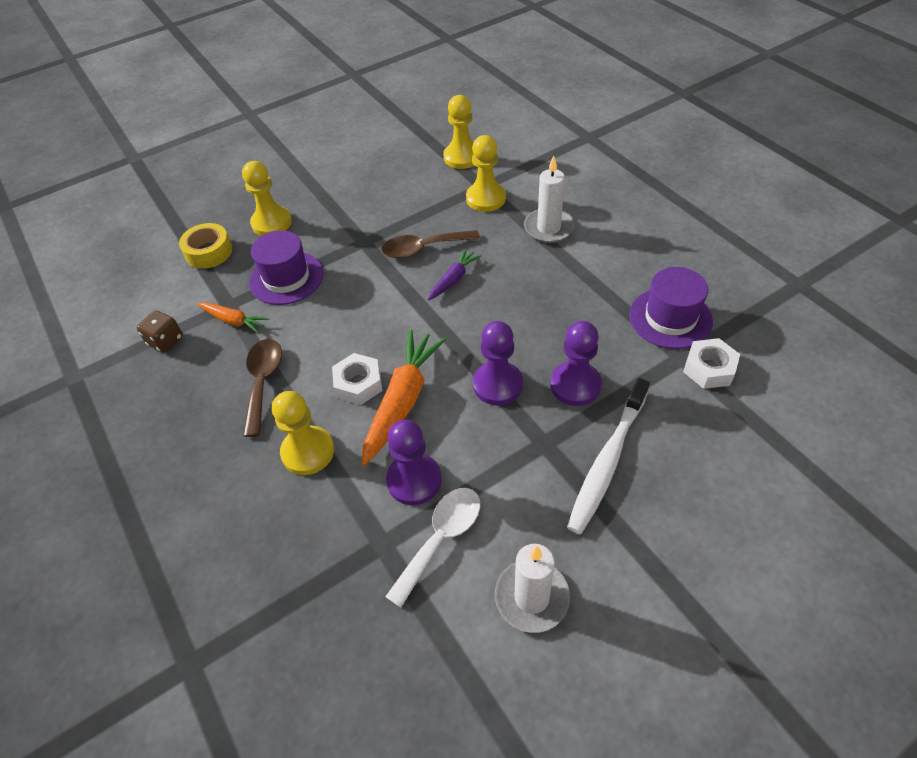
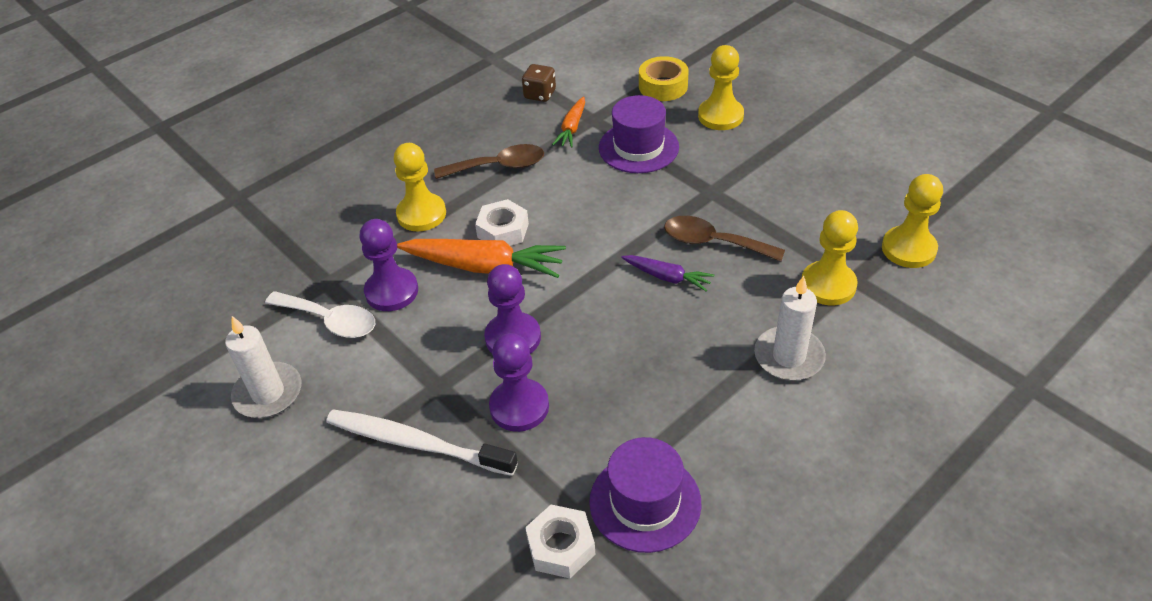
camera: 80 degrees right, 5 degrees down
brown spoon [381,230,480,258] -> brown spoon turned 45 degrees counterclockwise [664,216,785,262]

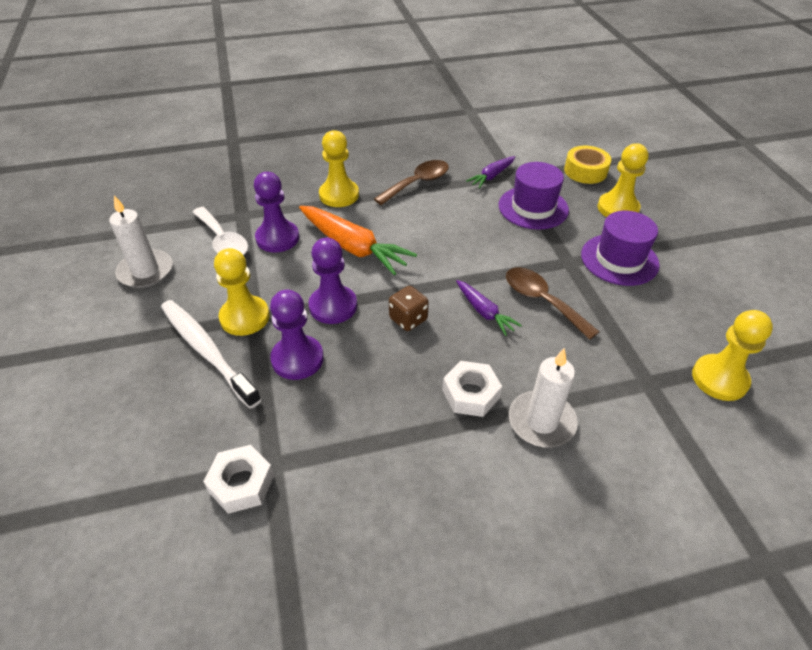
camera: 25 degrees right, 0 degrees up
brown spoon [434,144,544,179] -> brown spoon turned 60 degrees counterclockwise [374,160,449,205]
white nut [475,199,529,246] -> white nut moved to [442,361,502,417]
brown dice [522,64,556,102] -> brown dice moved to [389,286,429,331]
orange carrot [552,96,585,148] -> purple carrot [466,156,515,188]
purple hat [589,437,701,553] -> purple hat moved to [581,211,660,286]
yellow pawn [802,210,858,305] -> yellow pawn moved to [214,248,269,336]

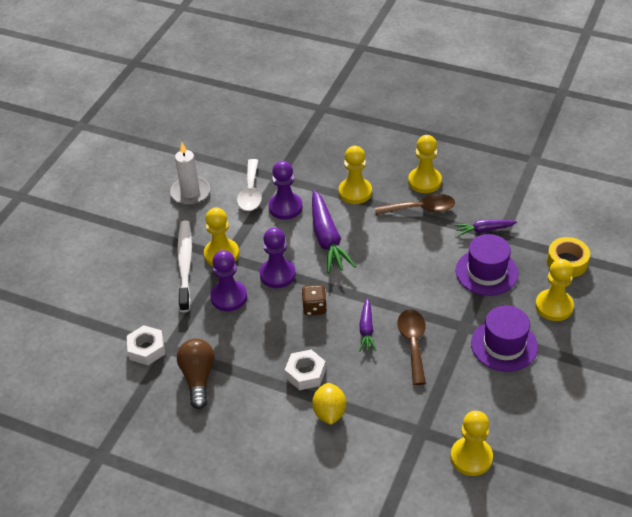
camera: 40 degrees right, 0 degrees up
orange carrot [299,206,417,275] -> purple carrot [312,190,356,273]
white candle [509,348,578,448] -> yellow lemon [312,383,346,425]
none -> brown light bulb [177,339,215,409]
none -> yellow pawn [408,135,442,193]

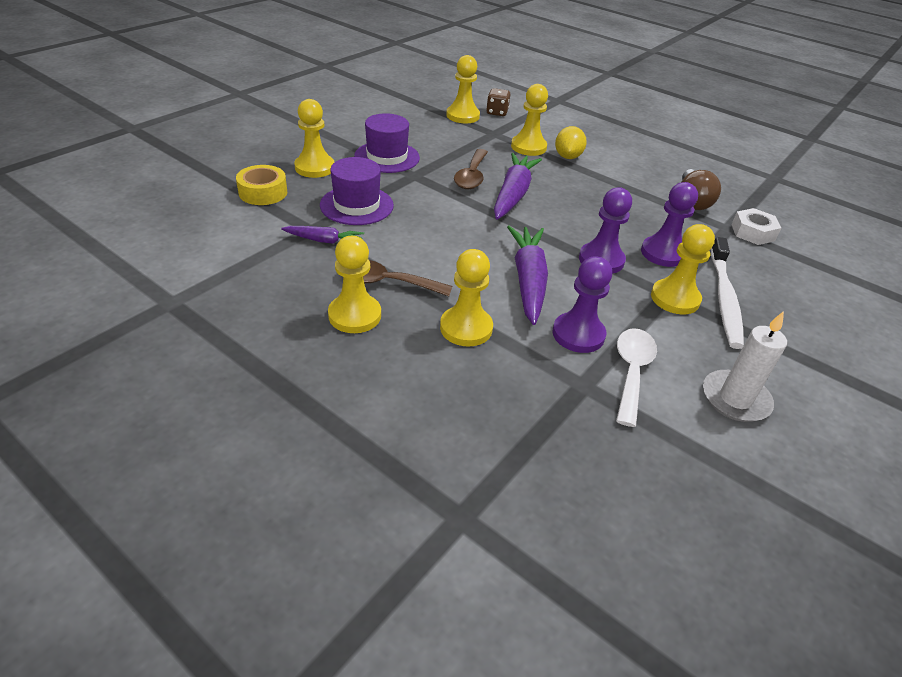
camera: 170 degrees left, 5 degrees down
white nut [285,350,326,390] -> none
brown dice [301,285,327,316] -> brown dice moved to [486,88,510,116]
purple carrot [359,298,377,351] -> purple carrot [494,153,542,220], size x1.83
none -> yellow pawn [511,84,548,156]

